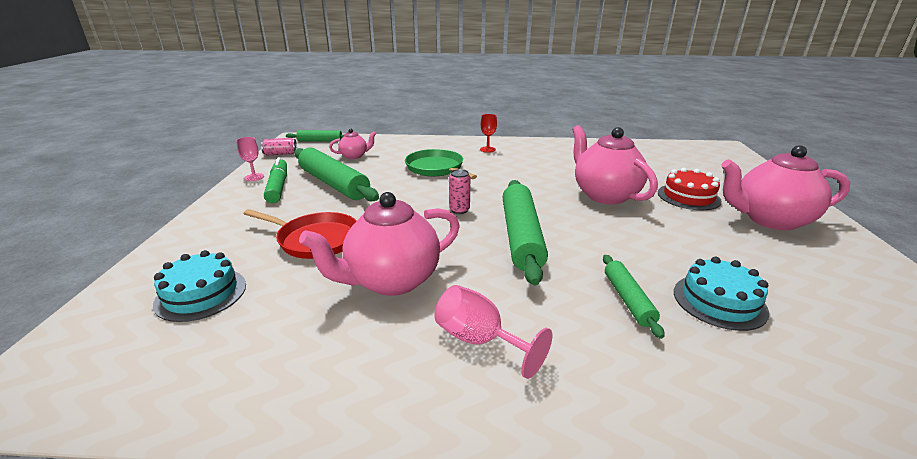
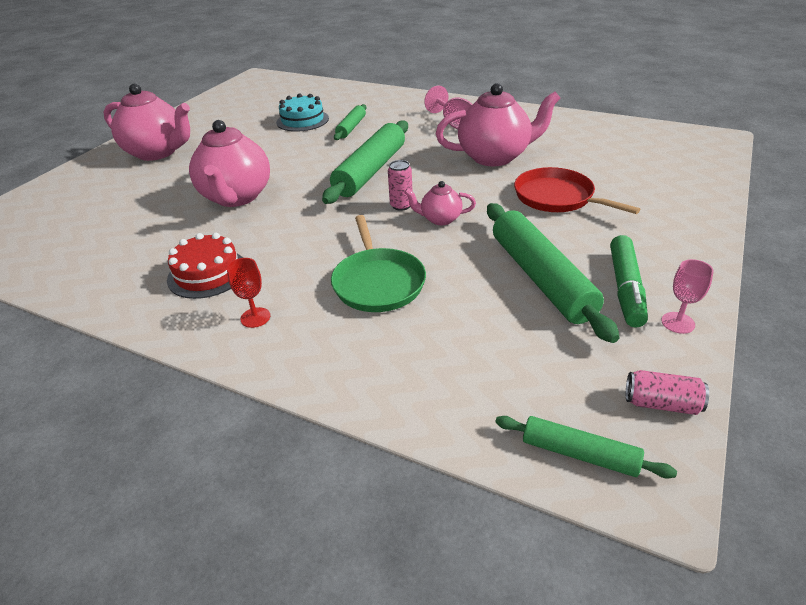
camera: 155 degrees left, 10 degrees up
turquoise cake [153,250,246,322] -> none
pink teapot [329,129,376,159] -> pink teapot moved to [404,181,476,225]
red cake [658,168,722,210] -> red cake moved to [167,233,243,299]

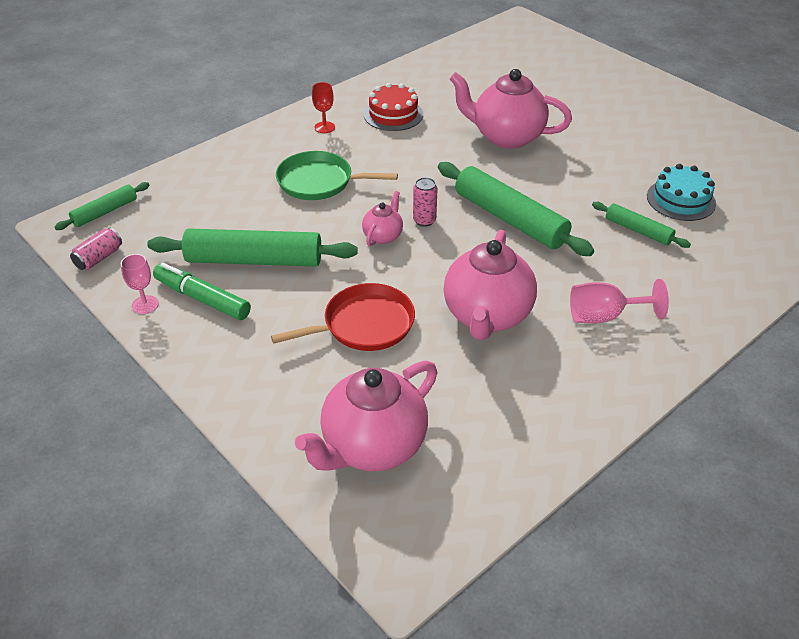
camera: 110 degrees right, 5 degrees up
pink teapot [103,84,190,161] -> pink teapot moved to [295,361,438,471]

